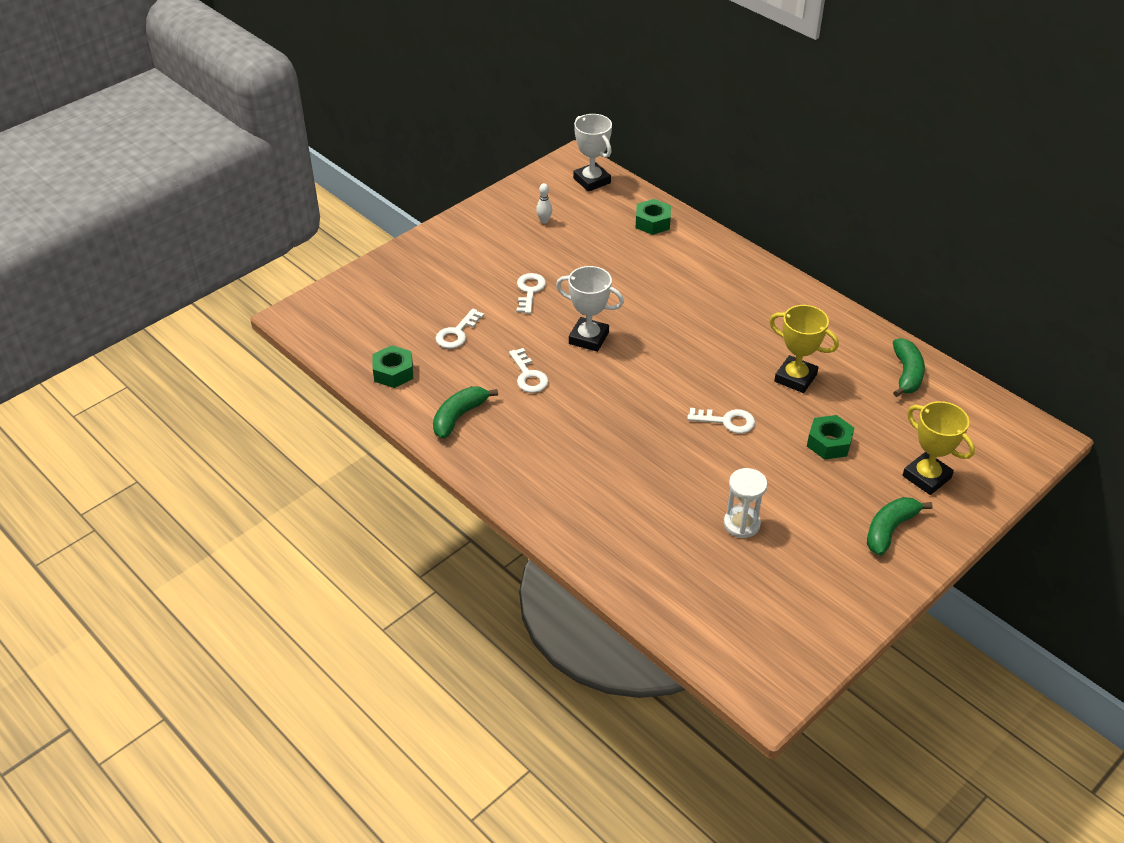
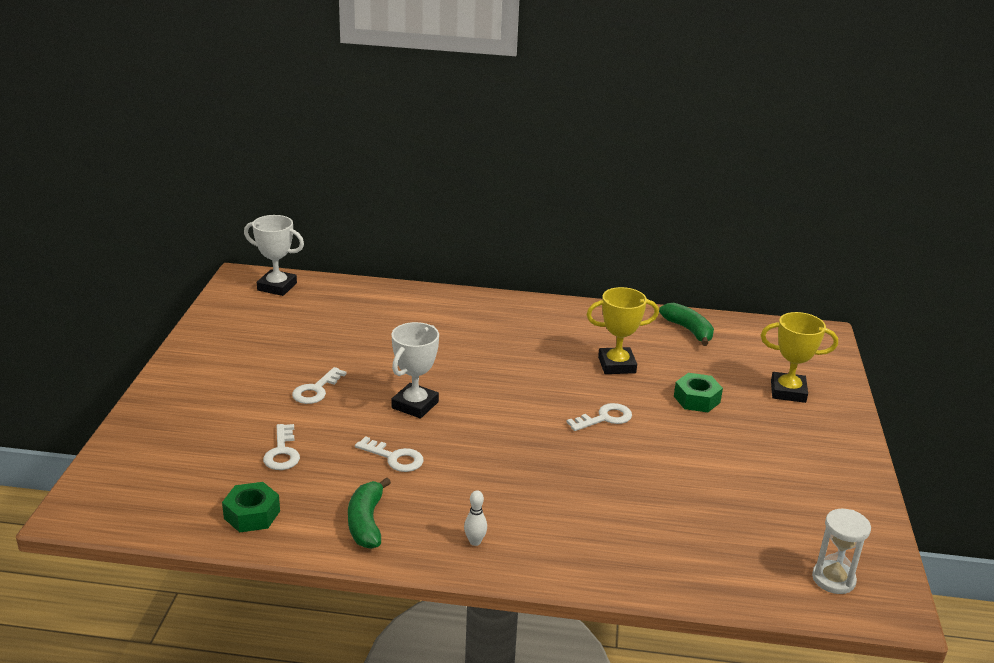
camera: 40 degrees left, 15 degrees down
white key [517,273,546,314] -> white key turned 120 degrees counterclockwise [292,367,347,404]
white bowling pin [536,183,552,224] -> white bowling pin moved to [464,490,487,546]
white trophy [556,266,624,352] -> white trophy turned 45 degrees counterclockwise [392,322,439,418]
green nut [635,199,671,235] -> none
white hourglass [724,468,767,538] -> white hourglass moved to [812,509,871,594]
green banana [867,497,933,556] -> none

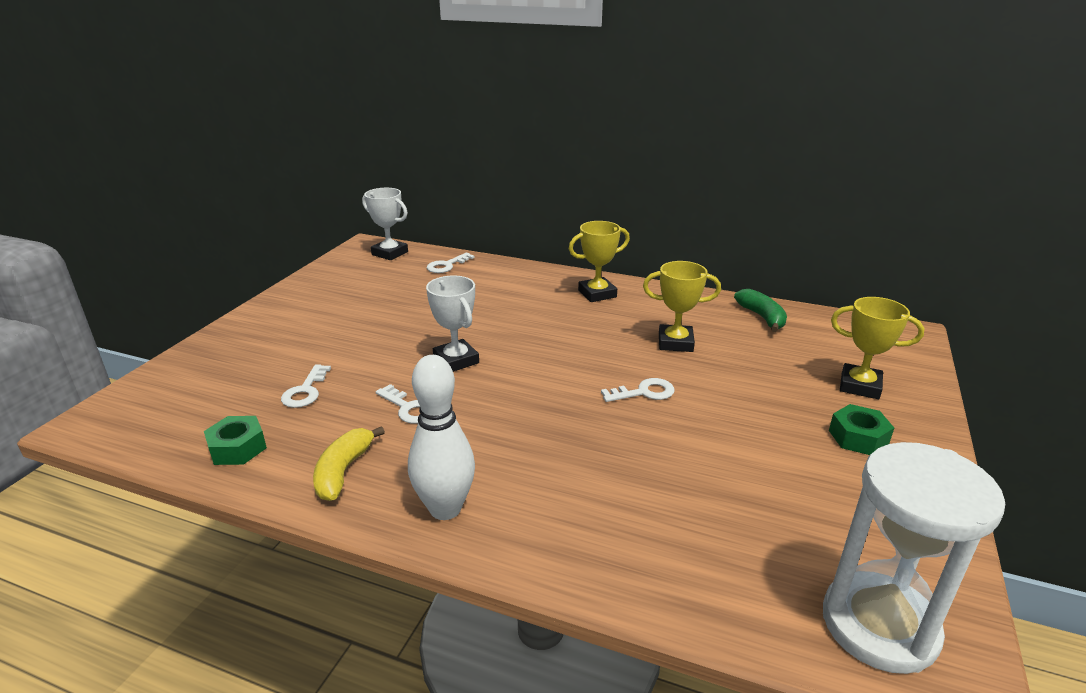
camera: 15 degrees right, 0 degrees up
white key [292,367,347,404] -> white key moved to [427,252,475,273]
green banana [348,477,391,549] -> yellow banana [313,426,385,501]
white trophy [392,322,439,418] -> white trophy turned 75 degrees counterclockwise [426,276,479,372]
white bowling pin [464,490,487,546] -> white bowling pin [408,355,475,520], size x2.44
green nut [674,373,723,412] -> green nut moved to [829,404,894,455]
white hourglass [812,509,871,594] -> white hourglass [823,442,1005,674], size x1.92
none -> yellow trophy [569,221,630,302]

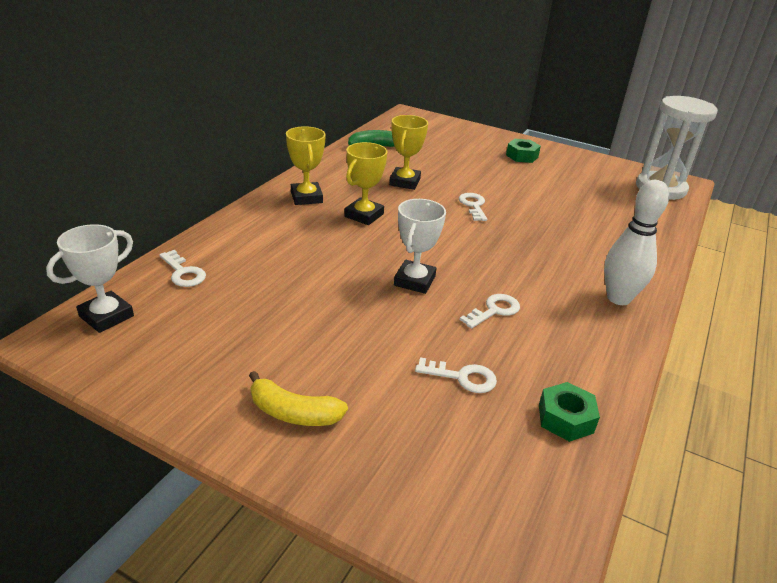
camera: 85 degrees left, 5 degrees up
yellow banana [313,426,385,501] -> yellow banana moved to [249,371,348,426]
white trophy [426,276,479,372] -> white trophy turned 45 degrees counterclockwise [394,199,446,294]
yellow trophy [831,297,924,399] -> yellow trophy moved to [344,142,387,225]

